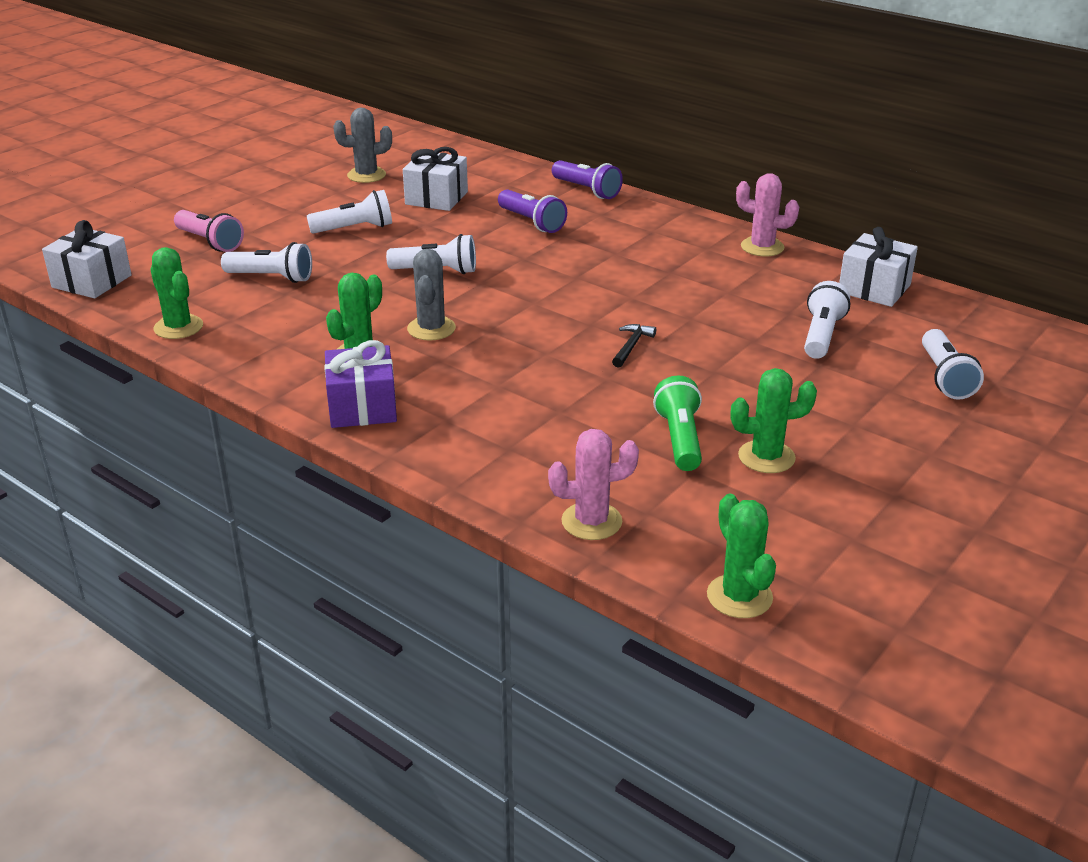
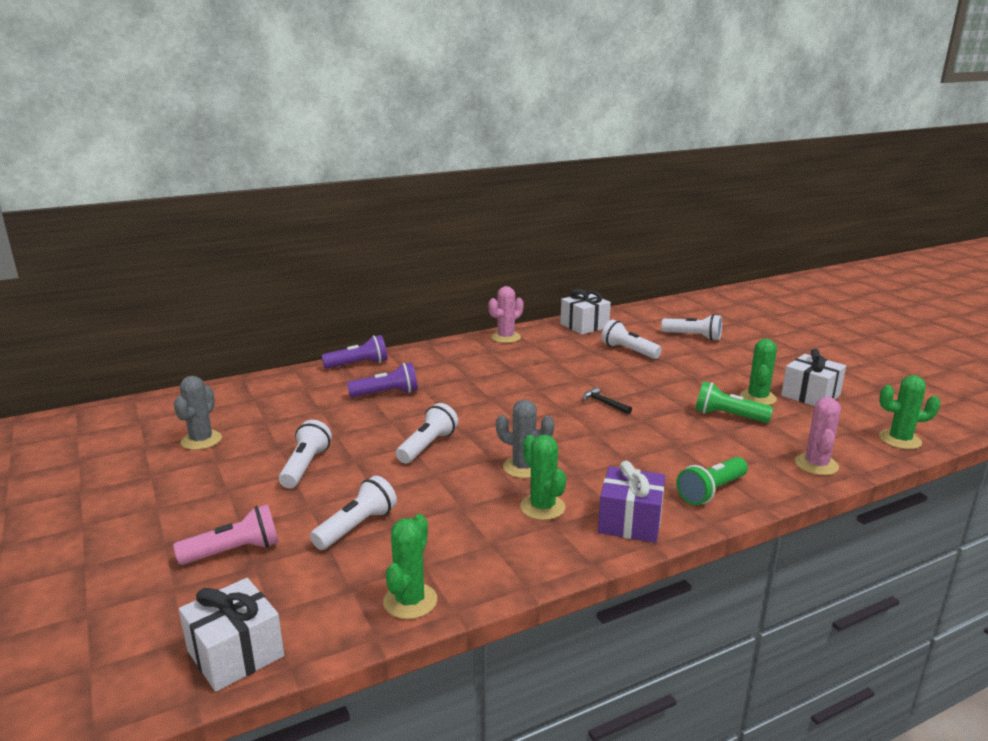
camera: 65 degrees left, 10 degrees down
green cactus [150,247,203,339] -> green cactus turned 60 degrees counterclockwise [383,514,437,619]
white gift [403,147,468,211] -> white gift moved to [781,349,846,406]
none -> green flashlight [676,457,748,505]

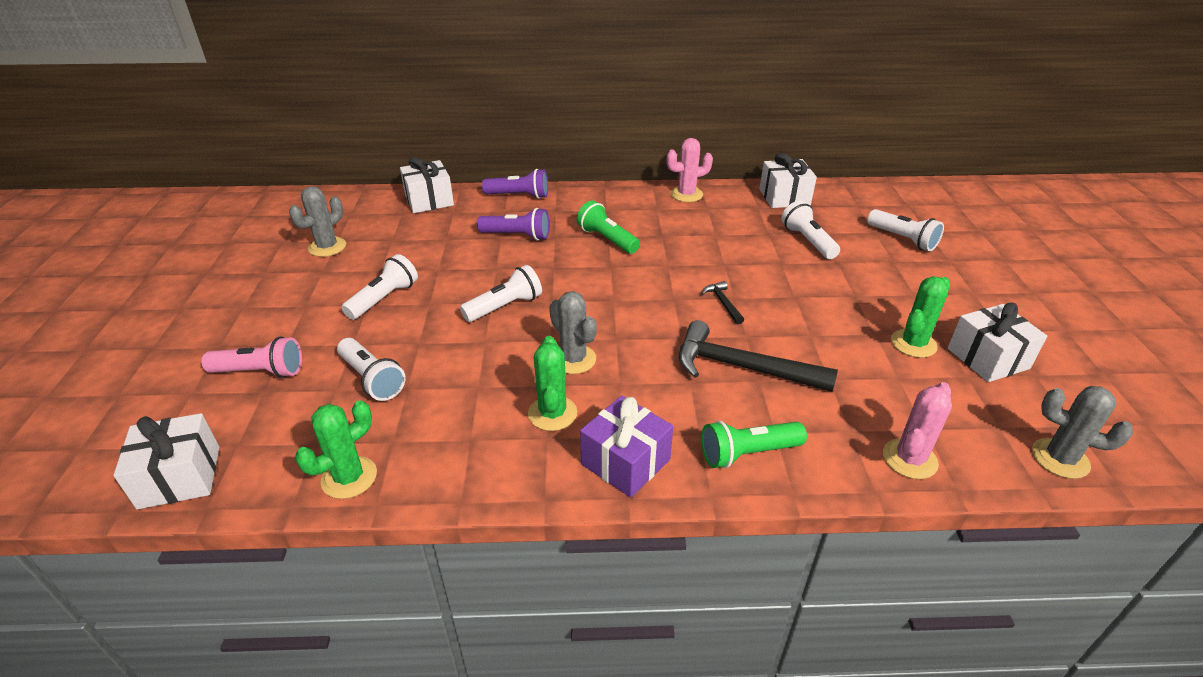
camera: 25 degrees right, 15 degrees up
white flashlight [310,475,397,550] -> white flashlight turned 75 degrees clockwise [337,338,406,401]
green flashlight [695,381,773,423] -> green flashlight moved to [577,201,640,254]
green cactus [879,375,941,449] -> grey cactus [1032,386,1133,479]
none -> white gift [400,157,454,213]
none -> black hammer [679,320,838,392]

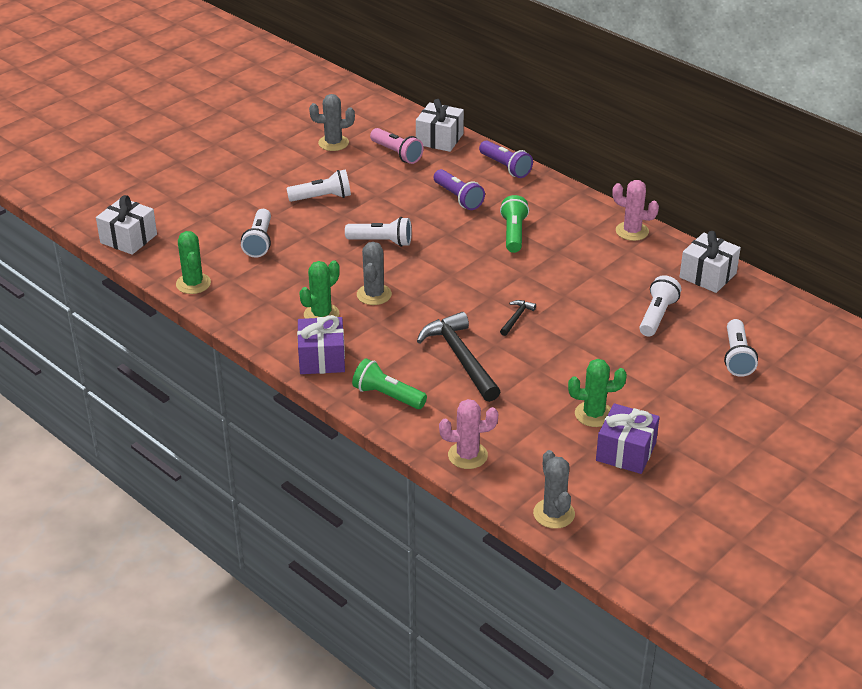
camera: 45 degrees right, 0 degrees up
pink flashlight [201,336,302,378] -> pink flashlight moved to [370,128,424,164]
green cactus [295,400,377,499] -> green cactus turned 75 degrees clockwise [176,231,211,294]
white gift [948,303,1047,382] -> purple gift [596,403,660,474]

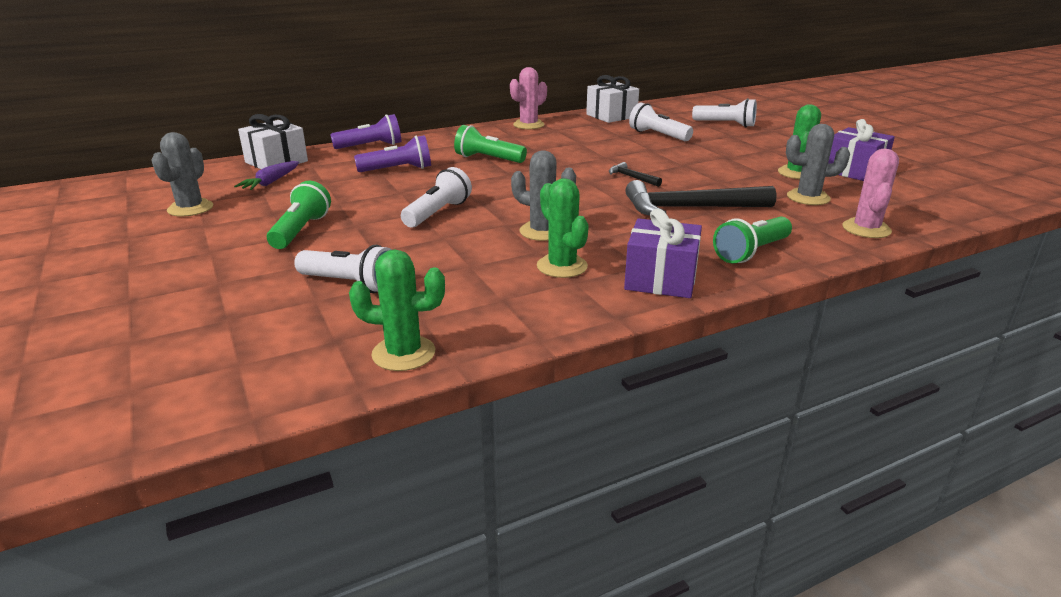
camera: 70 degrees left, 10 degrees down
white gift [96,195,157,255] -> none
white flashlight [286,169,351,202] -> green flashlight [267,181,331,249]
pink flashlight [370,128,424,164] -> purple carrot [234,161,299,190]
grey cactus [533,450,575,529] -> grey cactus moved to [786,124,850,205]

